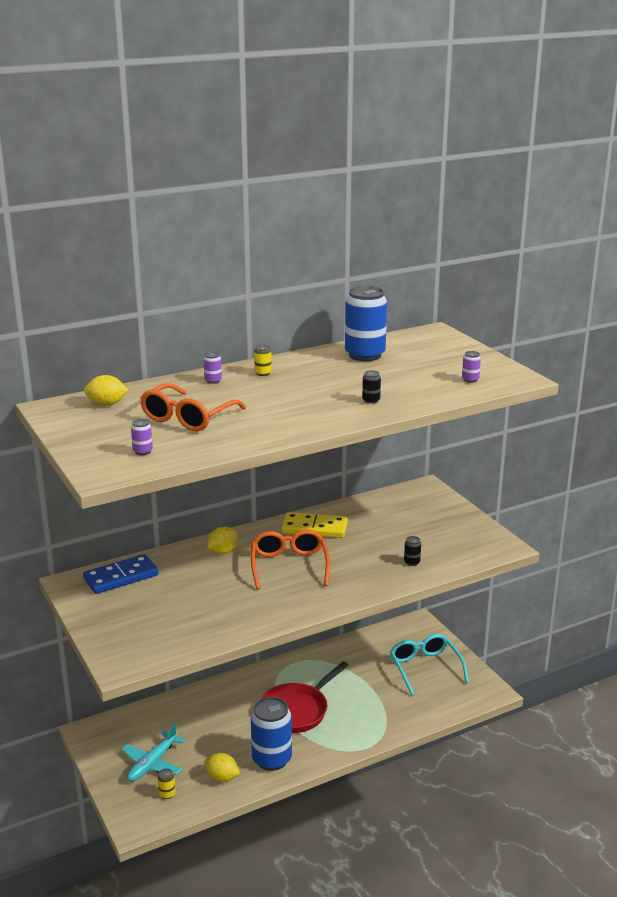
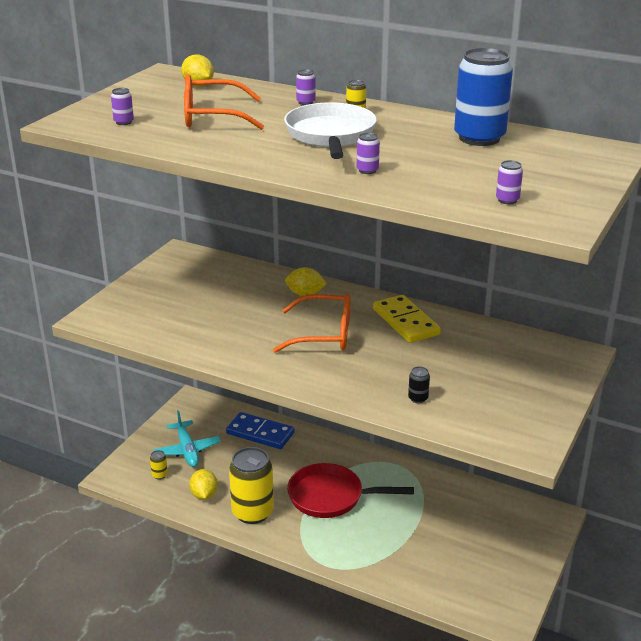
camera: 55 degrees right, 5 degrees up
blue domino [83,554,158,594] -> blue domino moved to [226,412,295,449]
turquoise plane [122,722,185,782] -> turquoise plane turned 105 degrees counterclockwise [153,410,221,467]
orange glasses [251,529,330,589] -> orange glasses turned 45 degrees clockwise [273,293,351,353]
blue can [251,697,292,771] -> yellow can [229,447,274,524]
black can [362,370,381,404] -> purple can [357,133,380,174]
turquoise glasses [390,634,469,695] -> none
none -> white pan [284,102,377,159]

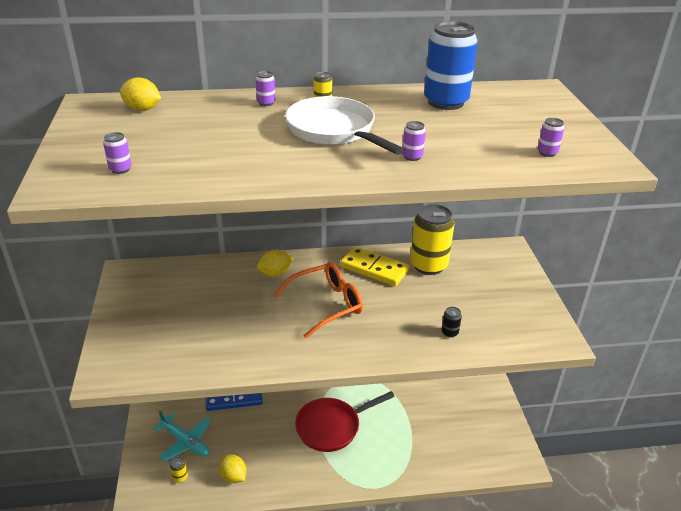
camera: 35 degrees left, 5 degrees up
orange glasses [184,74,264,130] -> none
yellow can [229,447,274,524] -> yellow can moved to [410,204,454,275]

